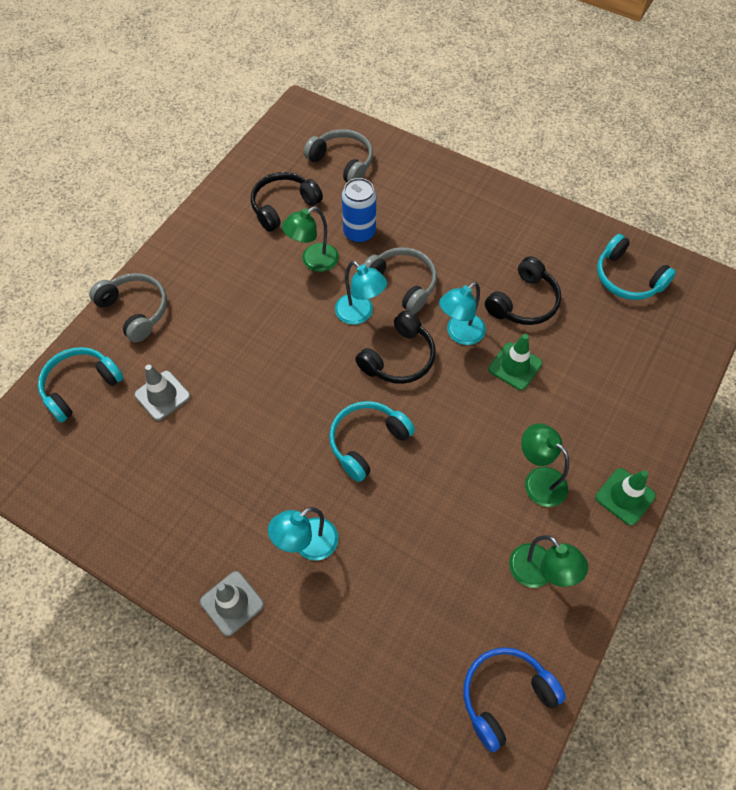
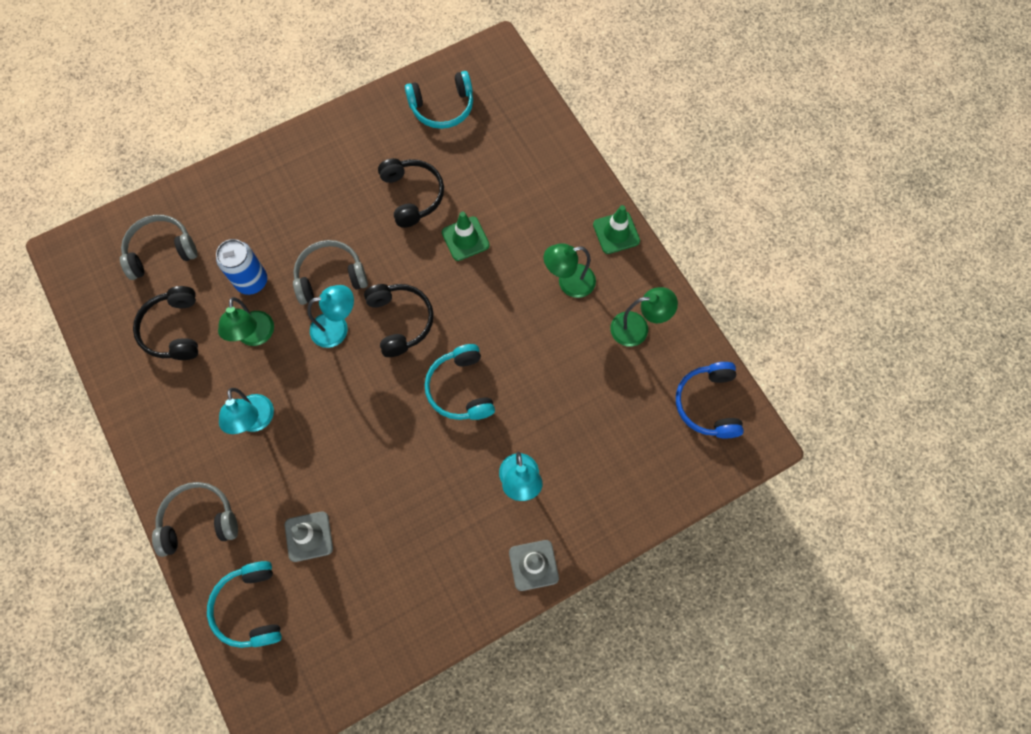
camera: 60 degrees left, 10 degrees up
turquoise lamp [439,282,486,345] -> turquoise lamp moved to [219,388,274,434]

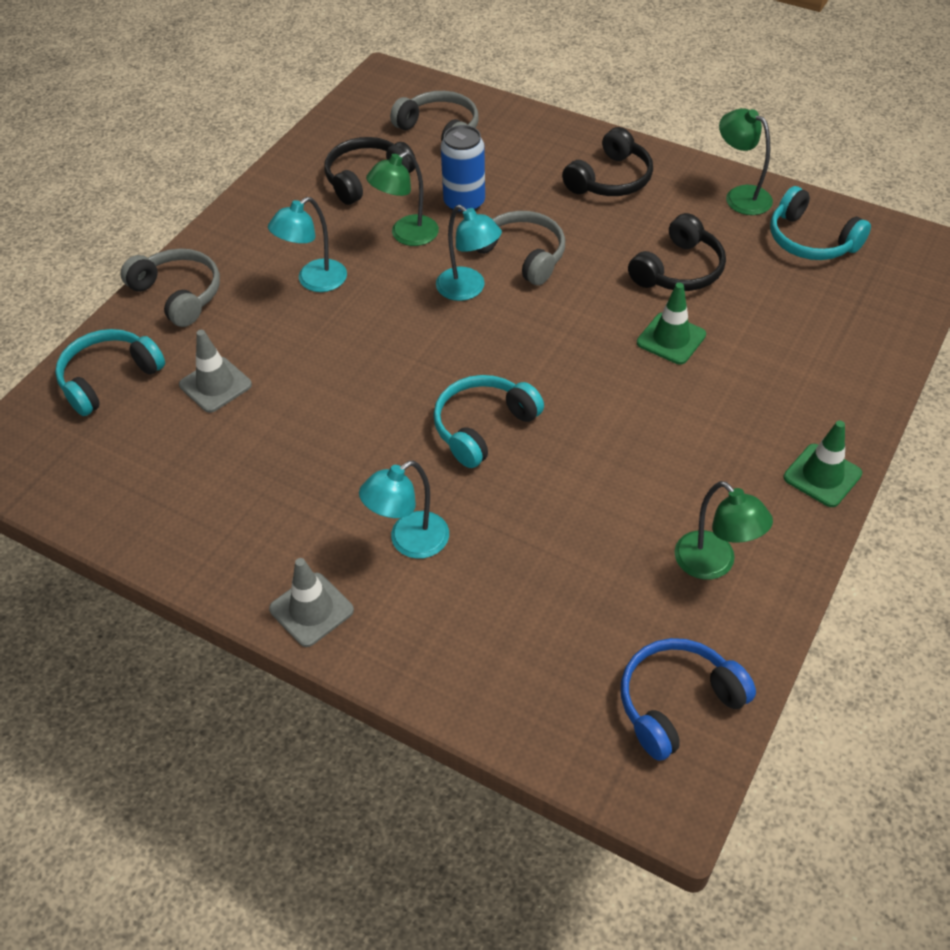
camera: 60 degrees right, 20 degrees down
black headphones [364,284,434,357] -> black headphones moved to [562,127,653,196]
green lamp [544,243,596,298] -> green lamp moved to [719,108,773,215]

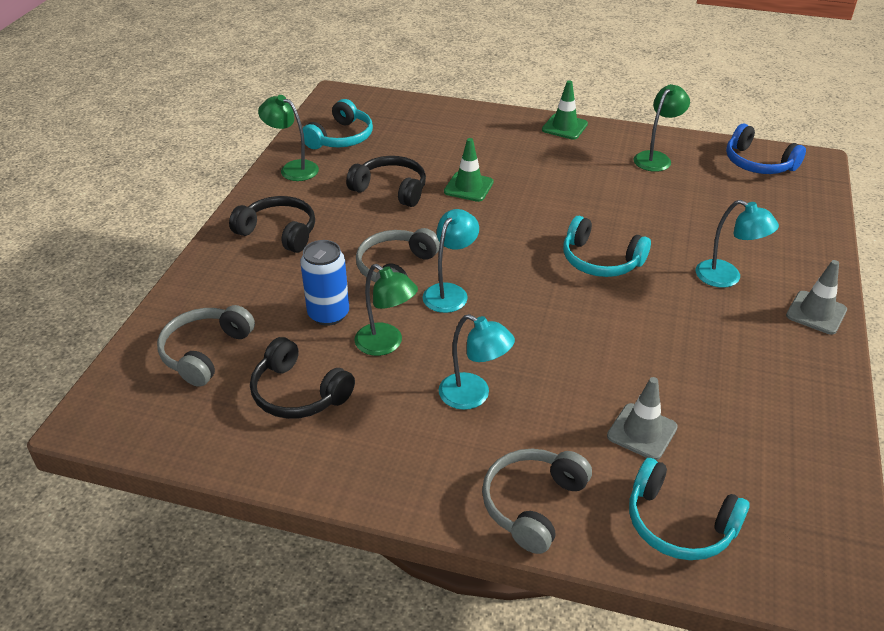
camera: 105 degrees left, 10 degrees down
green lamp [719,108,773,215] -> green lamp turned 90 degrees clockwise [258,95,319,181]

